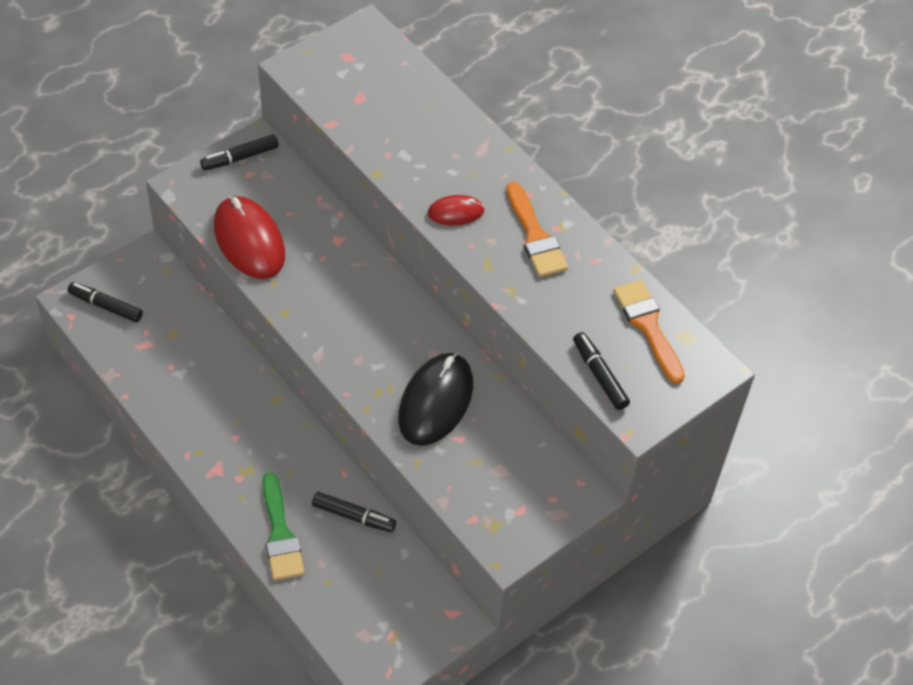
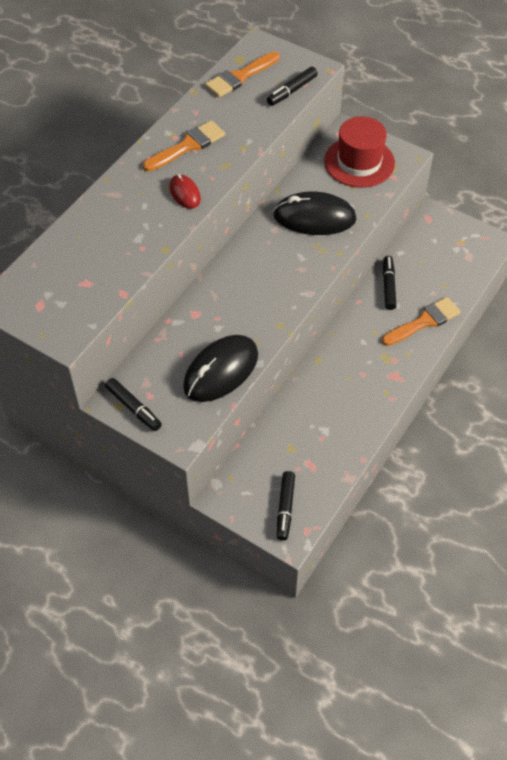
camera: 105 degrees left, 0 degrees up
red mouse [214,196,285,279] -> black mouse [183,335,258,402]
green brush [262,472,304,580] -> orange brush [382,297,461,346]
none -> red hat [324,116,395,188]

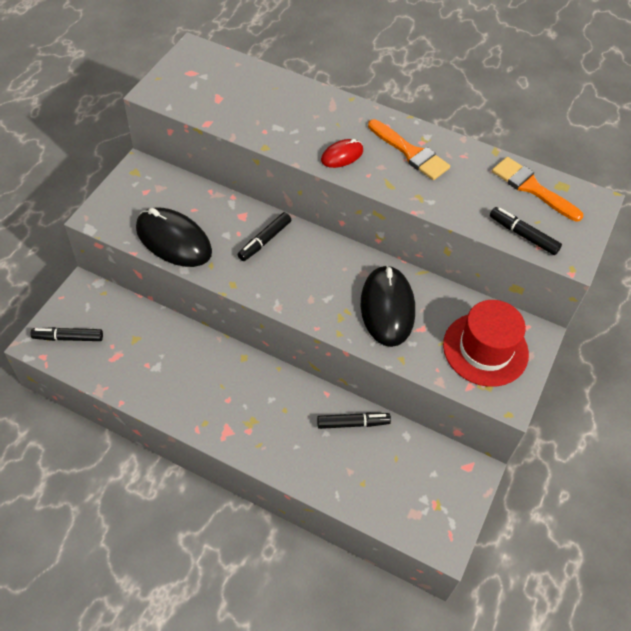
camera: 80 degrees right, 0 degrees up
black marker [105,378,162,431] -> black marker moved to [238,212,291,261]
orange brush [382,297,461,346] -> none

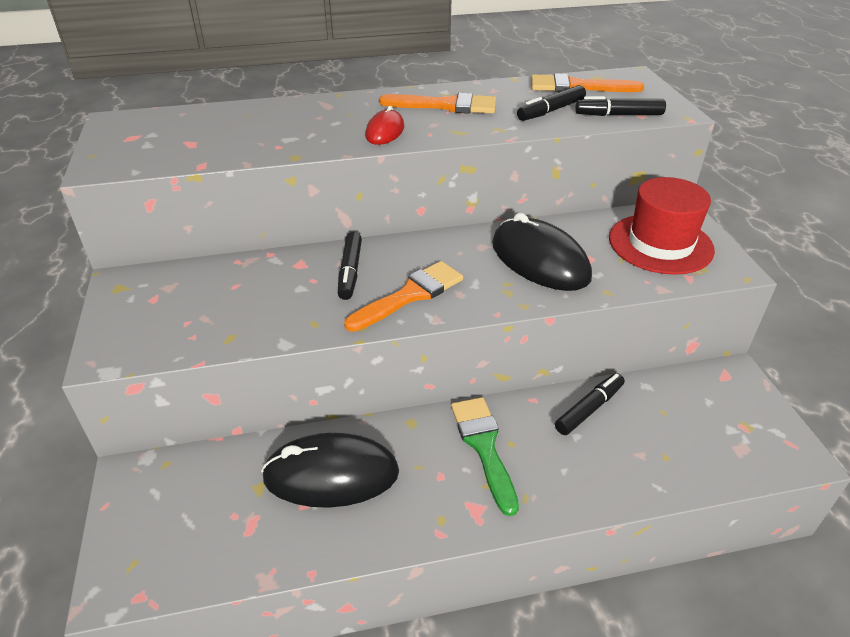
camera: 35 degrees left, 15 degrees down
black marker [31,327,103,341] -> black marker moved to [517,85,586,121]
black mouse [136,207,212,267] -> black mouse moved to [261,433,399,508]
none -> orange brush [344,261,463,332]
none -> green brush [451,397,519,516]

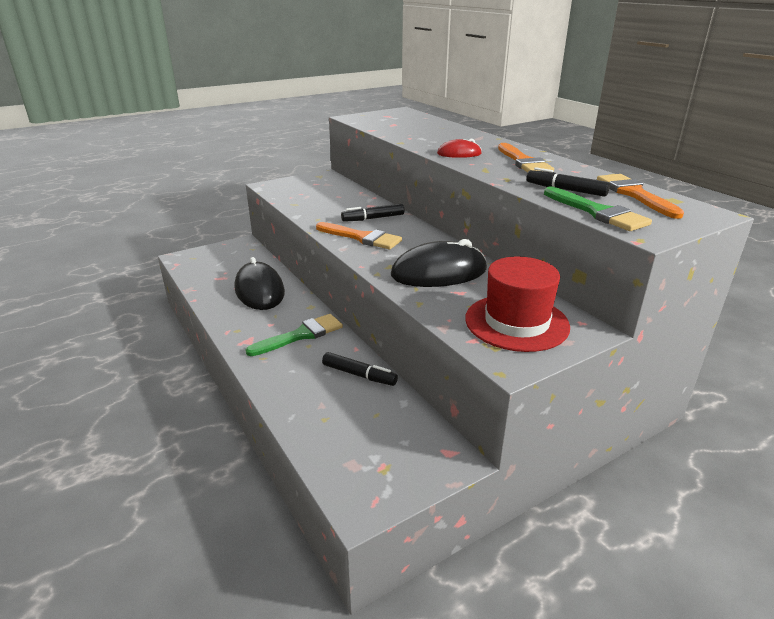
camera: 70 degrees right, 10 degrees down
black mouse [492,213,592,291] -> black mouse turned 45 degrees clockwise [391,239,487,287]
black marker [575,96,666,116] -> green brush [544,187,652,231]

